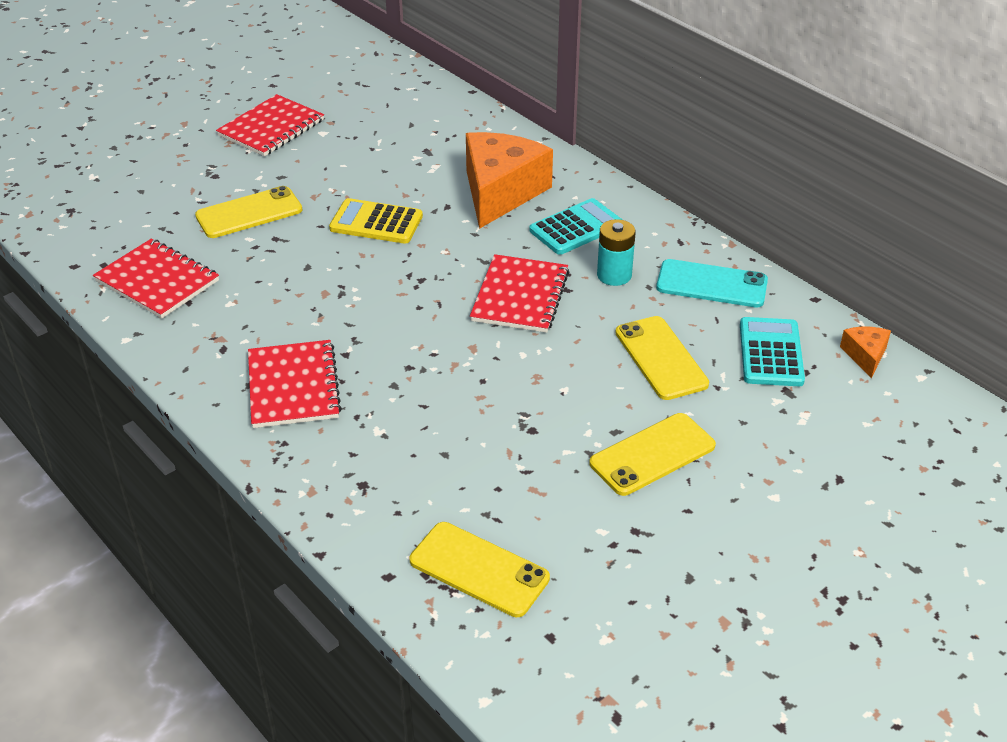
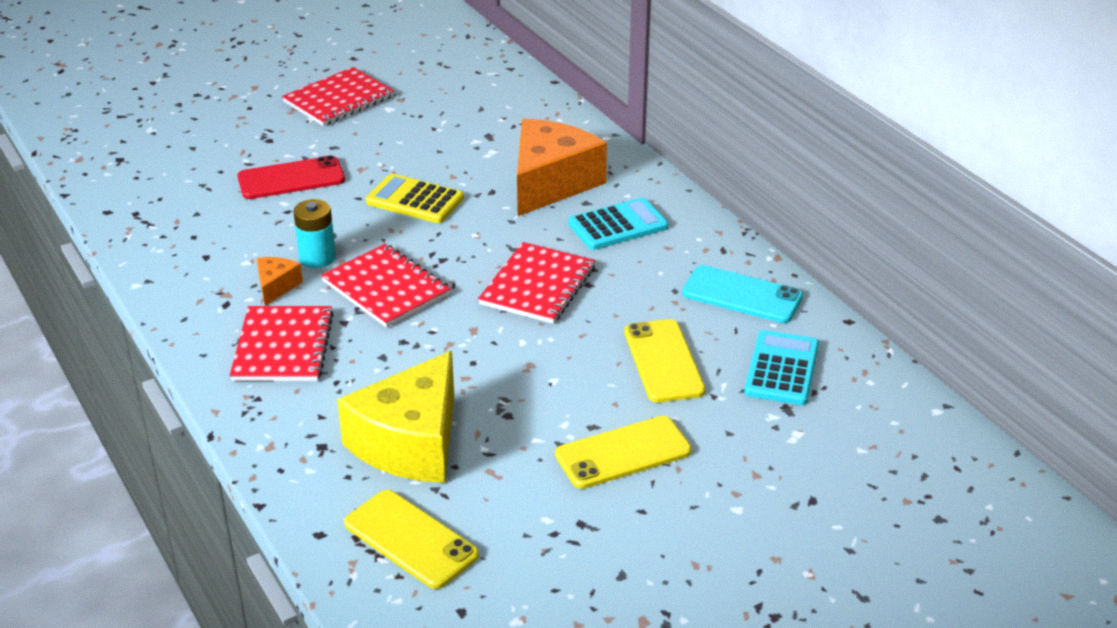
camera: 10 degrees right, 5 degrees down
red notebook [93,238,219,319] -> red notebook moved to [321,244,451,328]
yellow phone [195,186,302,238] -> red phone [237,155,345,199]
turquoise battery [597,219,636,286] -> turquoise battery moved to [293,199,336,268]
orange cheese [840,326,891,378] -> orange cheese moved to [256,257,303,306]
none -> yellow cheese [337,351,454,483]

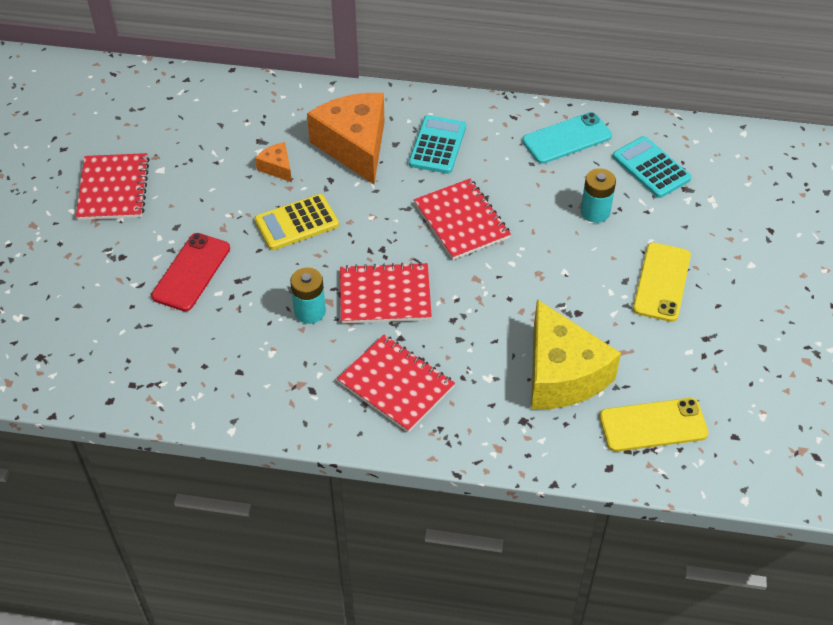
camera: 50 degrees left, 15 degrees up
orange cheese [256,257,303,306] -> orange cheese moved to [255,142,292,182]
yellow phone [624,319,705,403] -> turquoise battery [581,168,616,223]

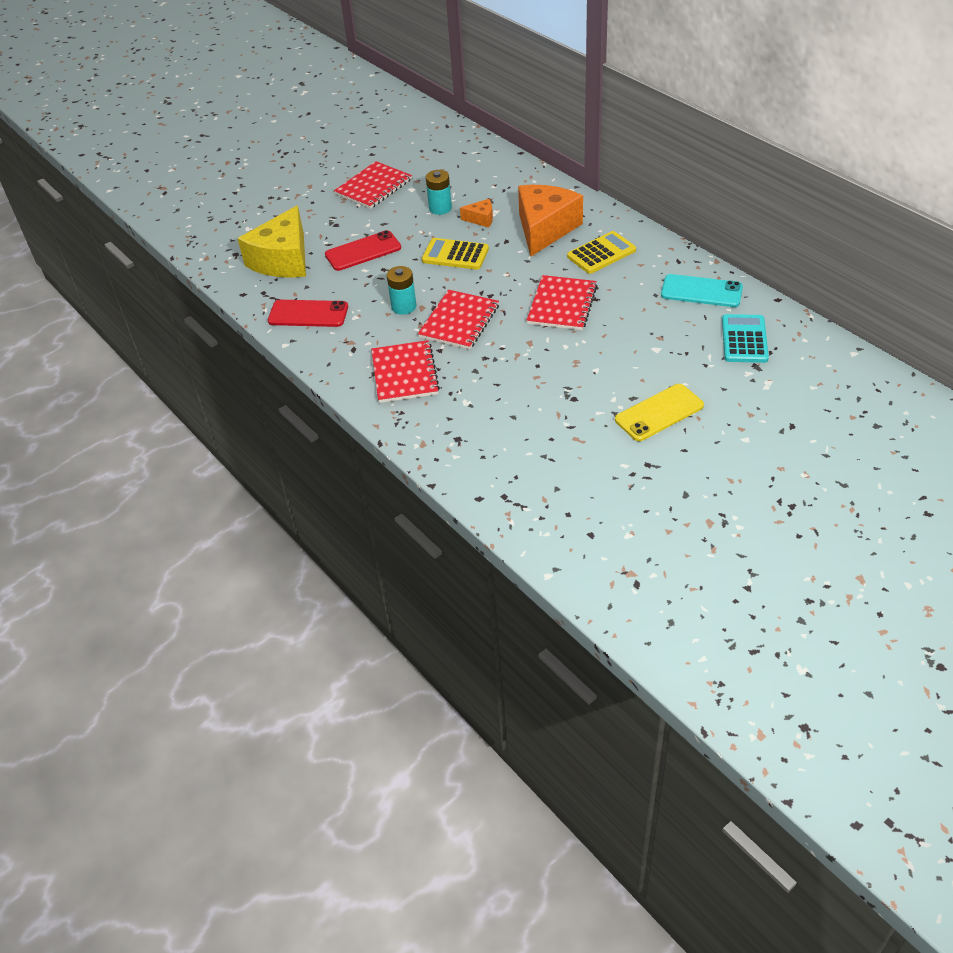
camera: 45 degrees right, 5 degrees down
orange cheese [255,142,292,182] -> orange cheese turned 90 degrees clockwise [460,199,493,228]
red notebook [340,262,432,324] -> red notebook turned 75 degrees clockwise [418,290,499,349]
turquoise calculator [409,115,466,174] -> yellow calculator [567,231,636,274]
yellow cheese [531,299,621,409] -> yellow cheese moved to [237,205,306,278]
turquoise battery [581,168,616,223] -> turquoise battery moved to [426,170,452,215]
yellow phone [599,398,709,452] -> none
none -> red phone [268,300,348,327]

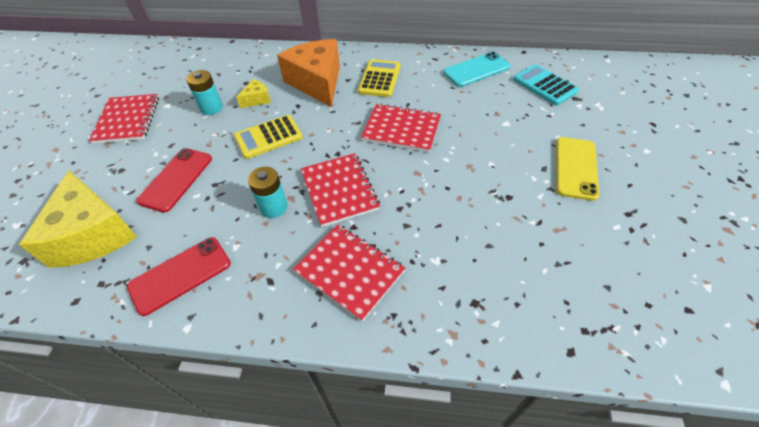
camera: 45 degrees left, 5 degrees up
orange cheese [460,199,493,228] -> yellow cheese [236,79,271,108]
red notebook [527,275,597,330] -> red notebook turned 45 degrees counterclockwise [361,103,441,152]

